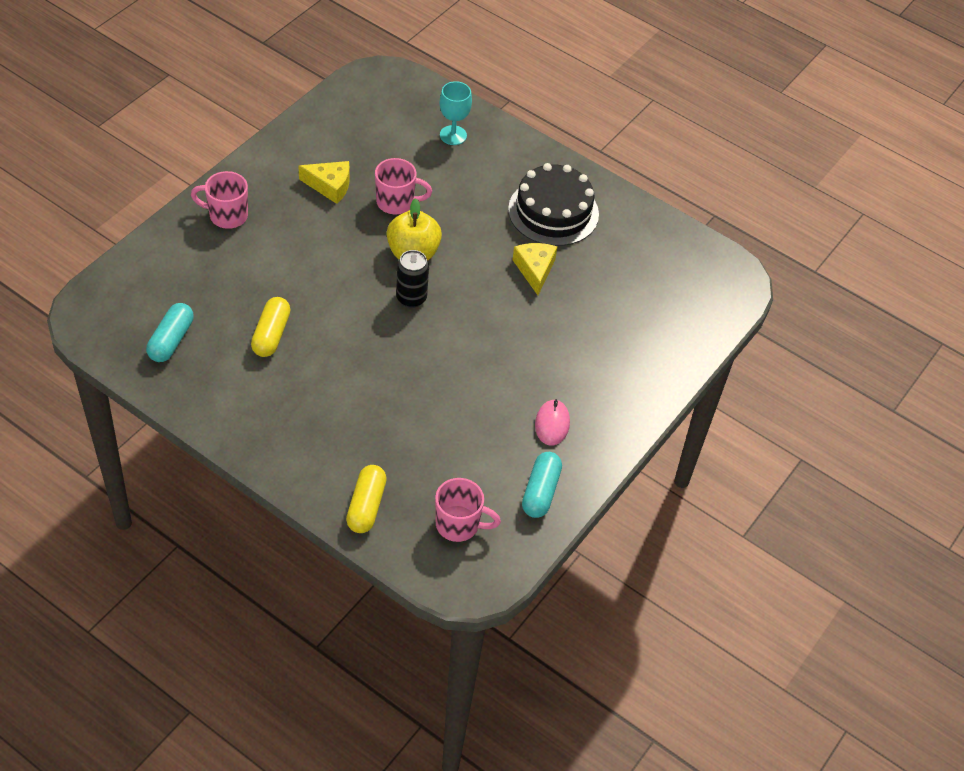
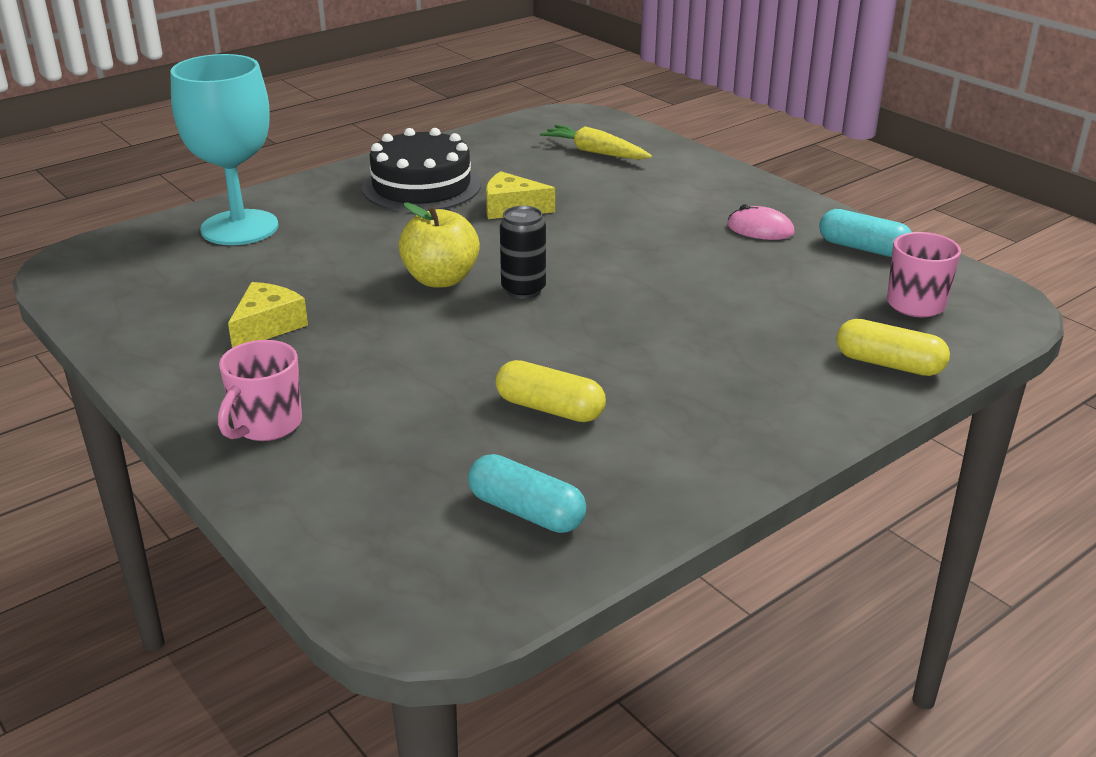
camera: 70 degrees left, 20 degrees down
pink mug [375,158,432,214] -> none
turquoise goblet [439,81,472,145] -> turquoise goblet [170,54,278,245], size x1.94
none -> yellow carrot [540,125,652,159]

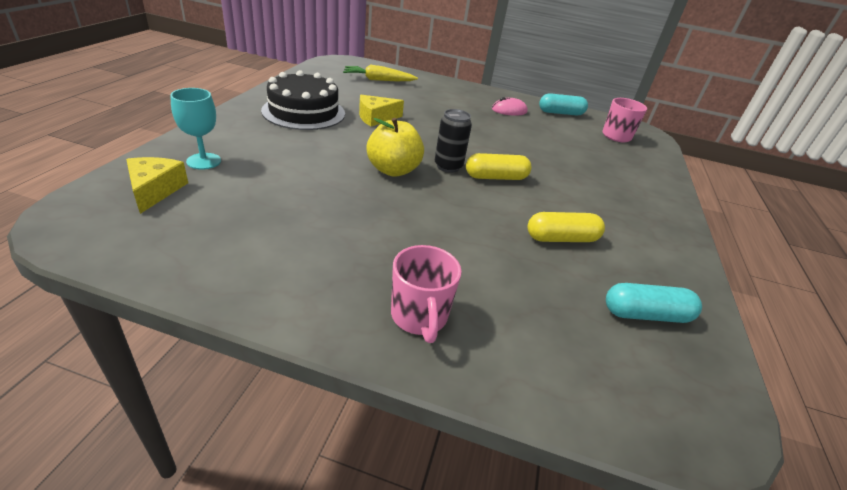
camera: 40 degrees left, 5 degrees up
turquoise goblet [170,54,278,245] -> turquoise goblet [170,88,221,170], size x0.52
yellow cheese [228,282,308,348] -> yellow cheese moved to [126,157,188,214]
yellow capsule [836,319,950,376] -> yellow capsule moved to [466,153,532,180]

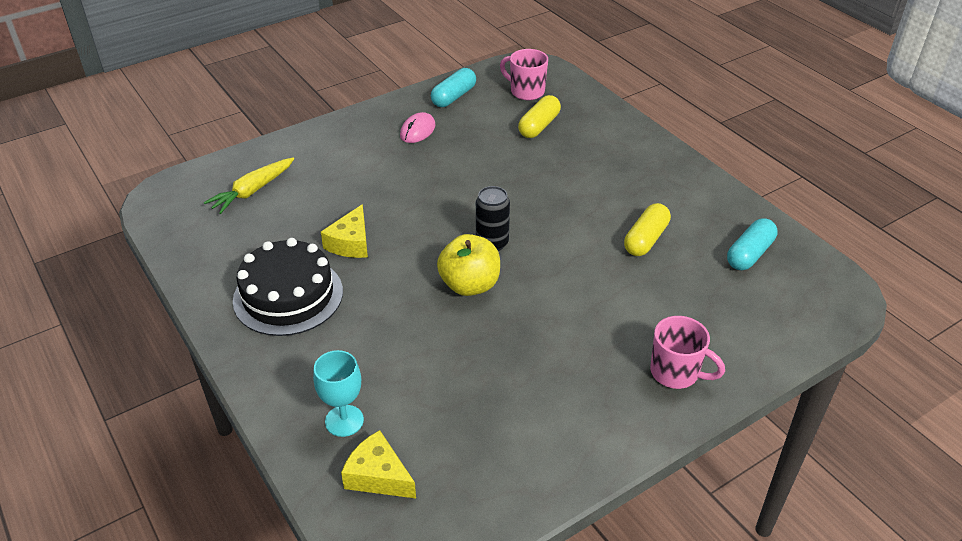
camera: 45 degrees left, 5 degrees up
yellow capsule [466,153,532,180] -> yellow capsule moved to [518,95,561,138]

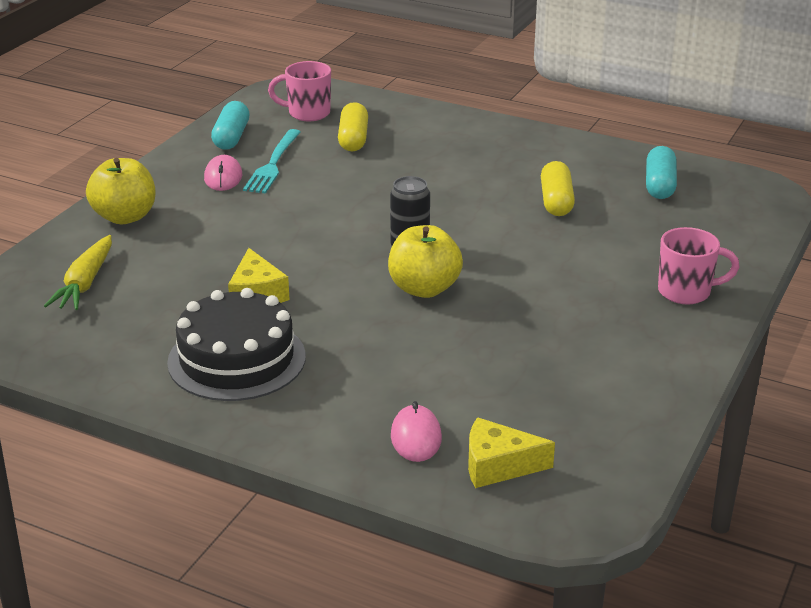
camera: 30 degrees left, 10 degrees down
turquoise goblet [313,350,364,437] -> pink mouse [391,401,442,462]
none -> yellow apple [86,158,156,224]
none -> turquoise fork [243,129,301,194]

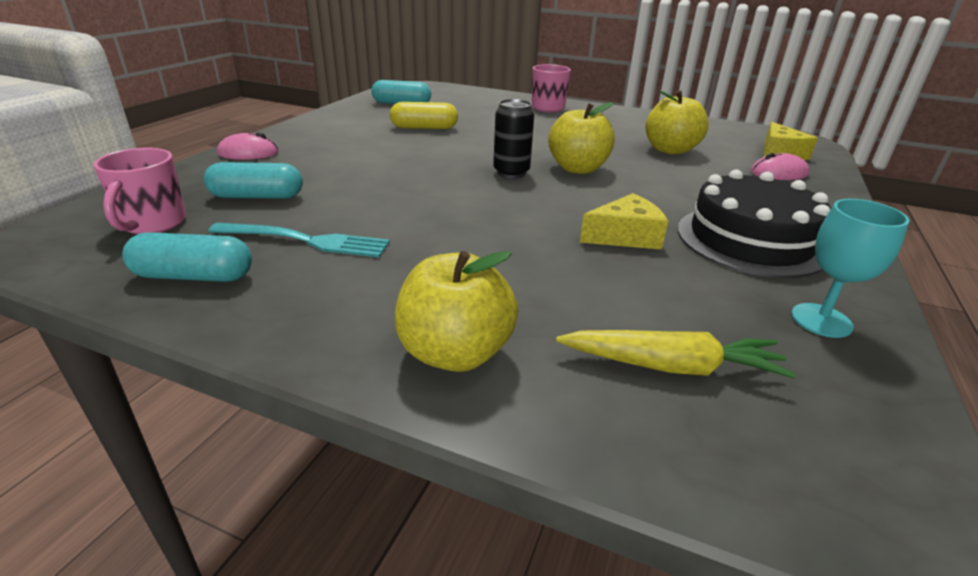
camera: 95 degrees left, 0 degrees up
pink mouse [204,155,242,191] -> pink mouse moved to [217,133,278,160]
yellow capsule [338,102,368,151] -> turquoise capsule [204,162,303,199]
none -> yellow apple [645,90,709,155]
none -> turquoise goblet [791,199,910,338]

